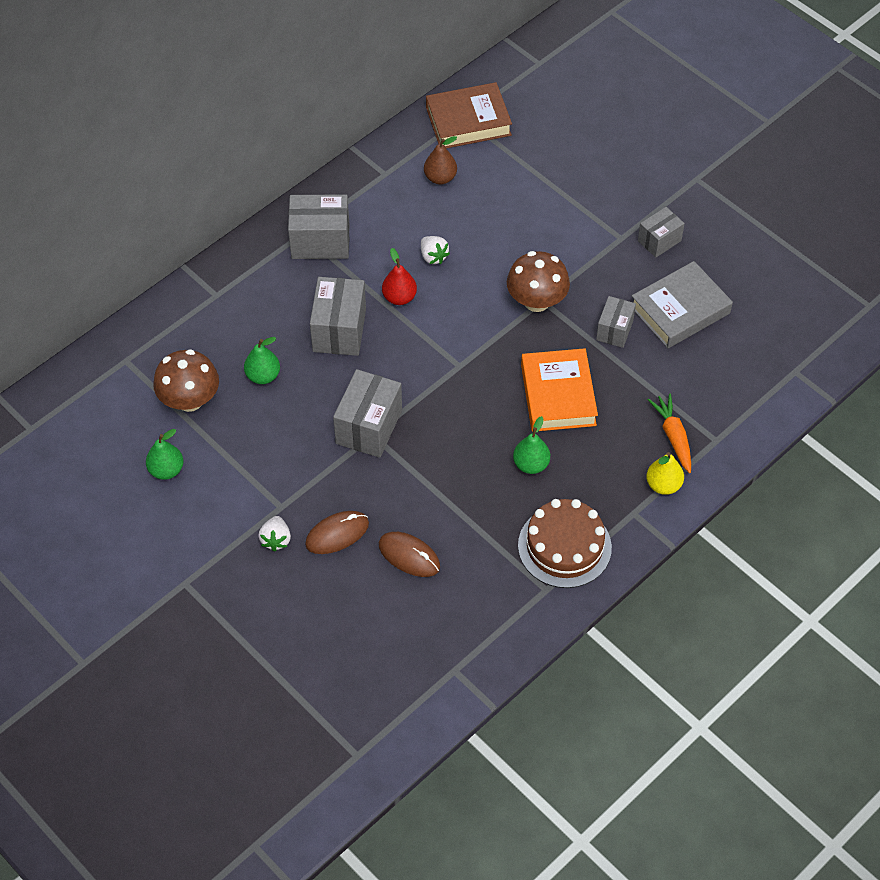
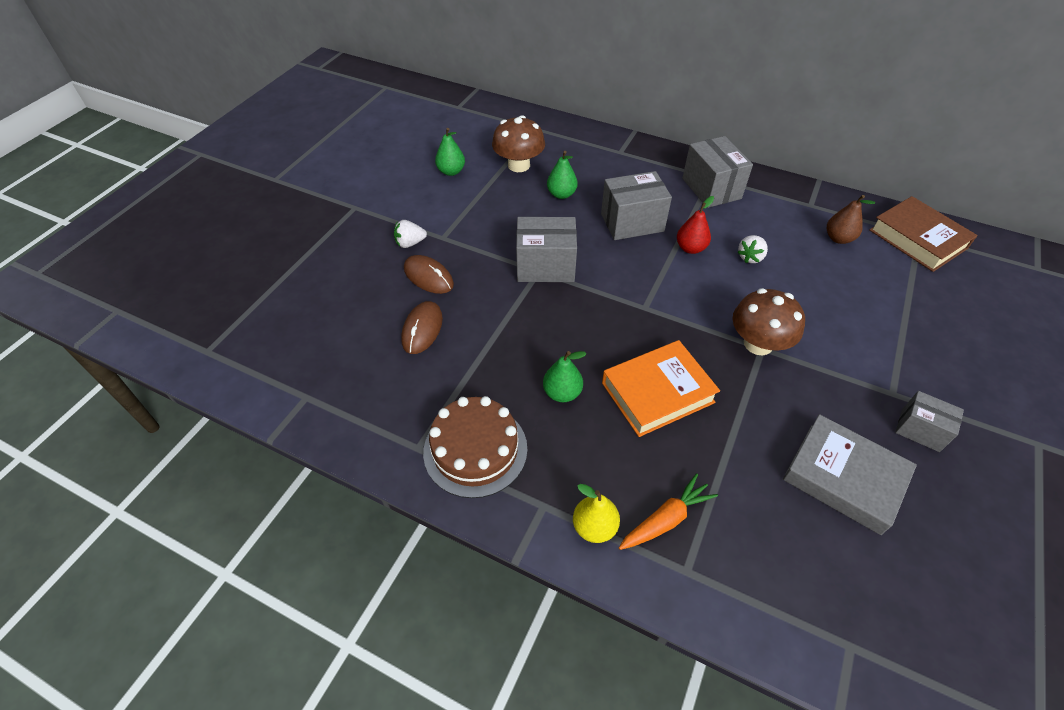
camera: 70 degrees right, 5 degrees down
grey box [596,296,636,348] -> none

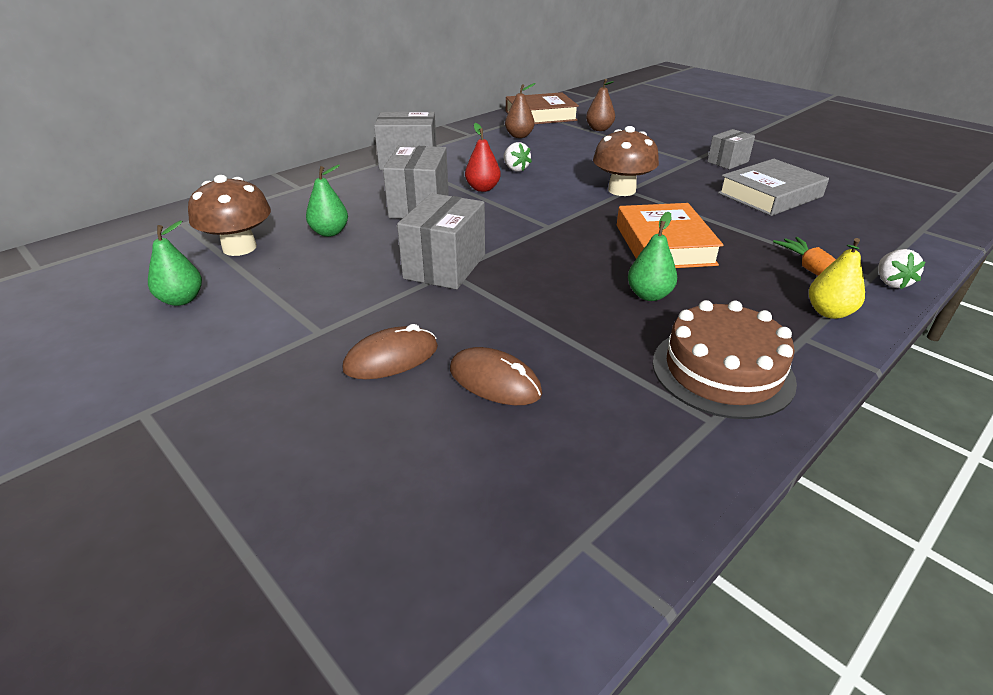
camera: 70 degrees left, 15 degrees down
white strawberry [394,220,427,248] -> white strawberry moved to [878,249,926,289]
none -> brown pear [586,79,615,131]

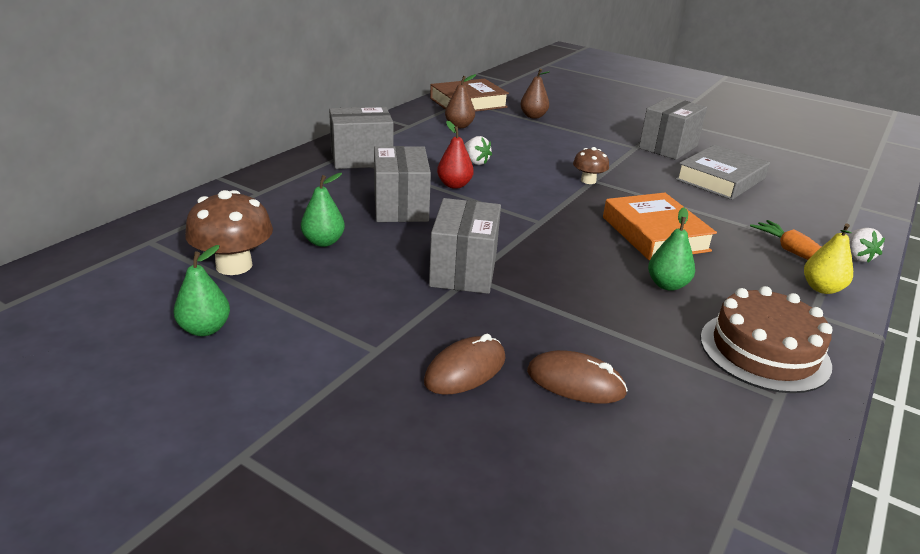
camera: 15 degrees left, 5 degrees down
brown mushroom [593,126,659,196] -> brown mushroom [573,147,609,184], size x0.57
grey box [707,129,755,169] -> grey box [639,97,707,160], size x1.63

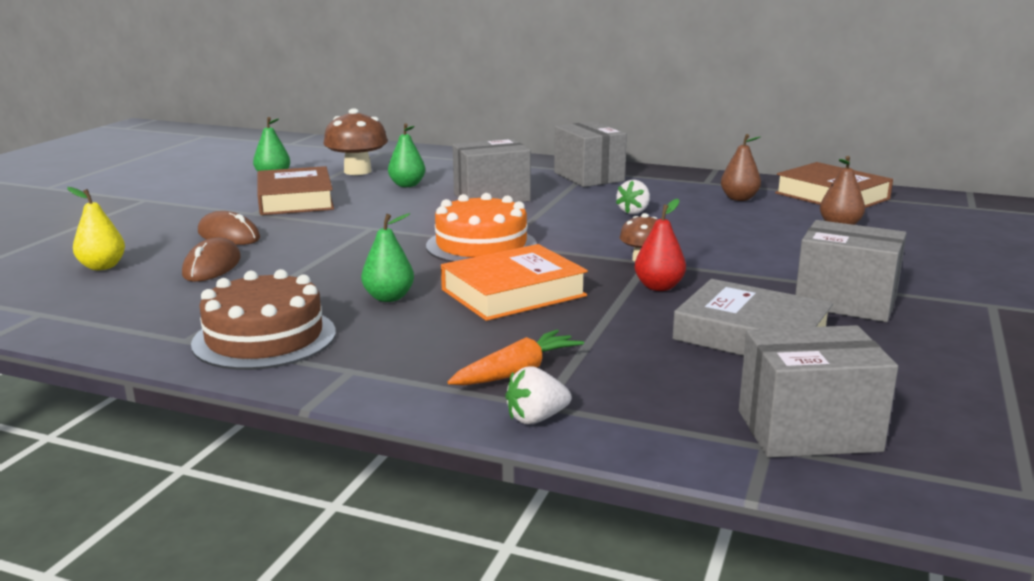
camera: 80 degrees right, 10 degrees down
grey box [429,198,501,294] -> grey box moved to [739,325,898,458]
red pear [437,121,474,189] -> red pear moved to [635,199,686,291]
yellow pear [804,223,853,294] -> yellow pear moved to [67,187,125,270]
none -> brown book [257,166,334,215]
none -> orange cake [426,193,537,262]

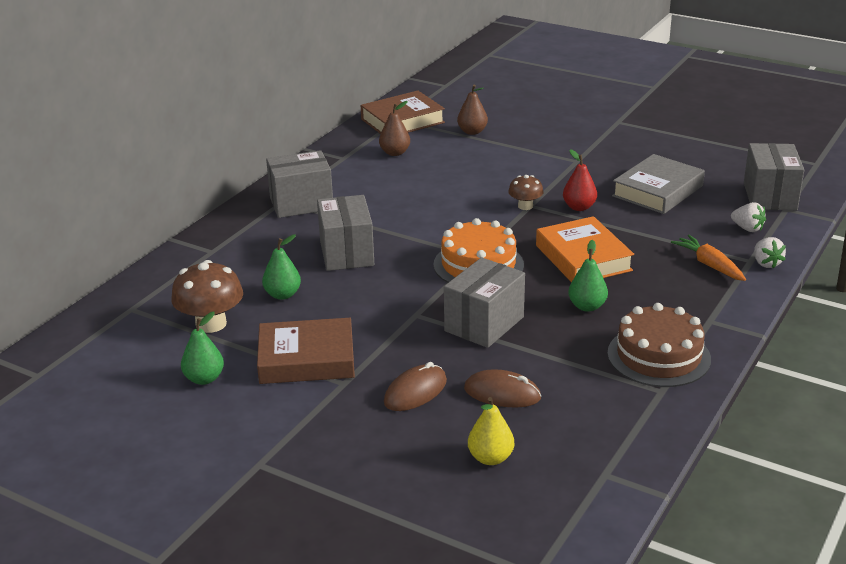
camera: 80 degrees left, 10 degrees up
white strawberry [616,180,650,214] -> white strawberry moved to [731,202,766,232]
grey box [795,220,907,322] -> grey box moved to [444,257,525,348]

